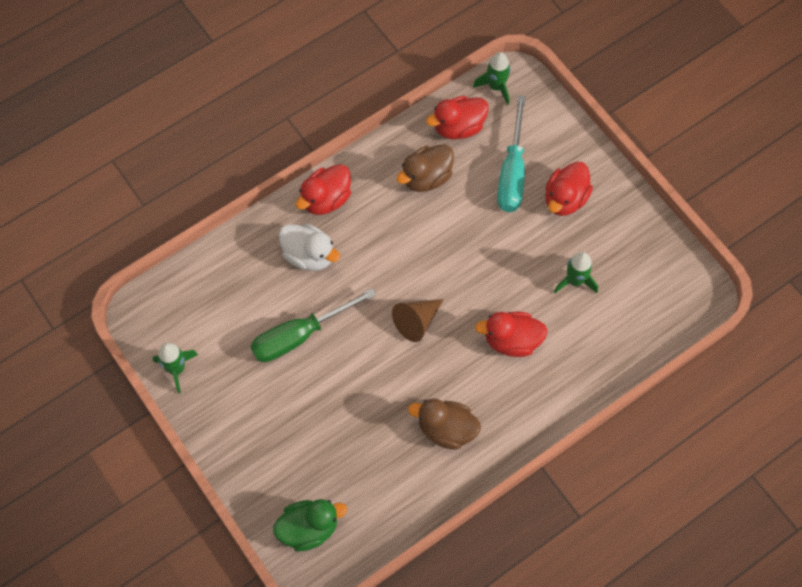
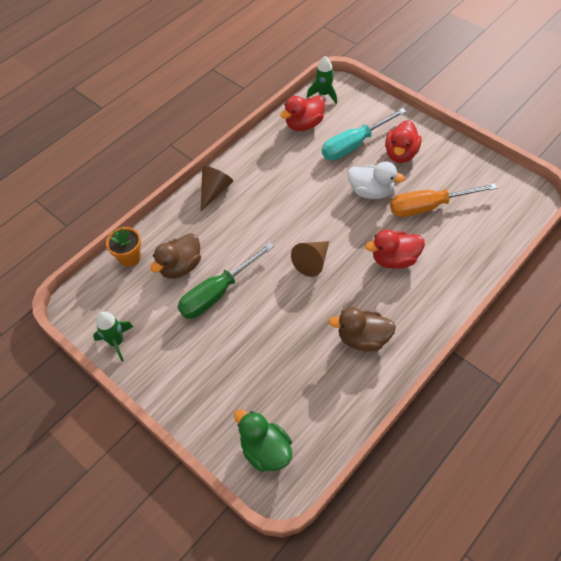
camera: 10 degrees left, 10 degrees down
green duck [273,499,347,551] -> green duck turned 105 degrees counterclockwise [234,410,292,472]
white duck [279,224,340,271] -> white duck moved to [348,161,405,199]
red duck [296,164,351,215] -> brown cone [201,166,233,211]
brown duck [396,144,454,192] -> brown duck moved to [150,233,201,279]
turquoise screwdriver [497,95,526,212] -> turquoise screwdriver turned 60 degrees clockwise [322,108,407,160]
green rocket [554,252,598,293] -> orange screwdriver [390,183,498,217]
none -> orange flower pot [106,227,141,267]

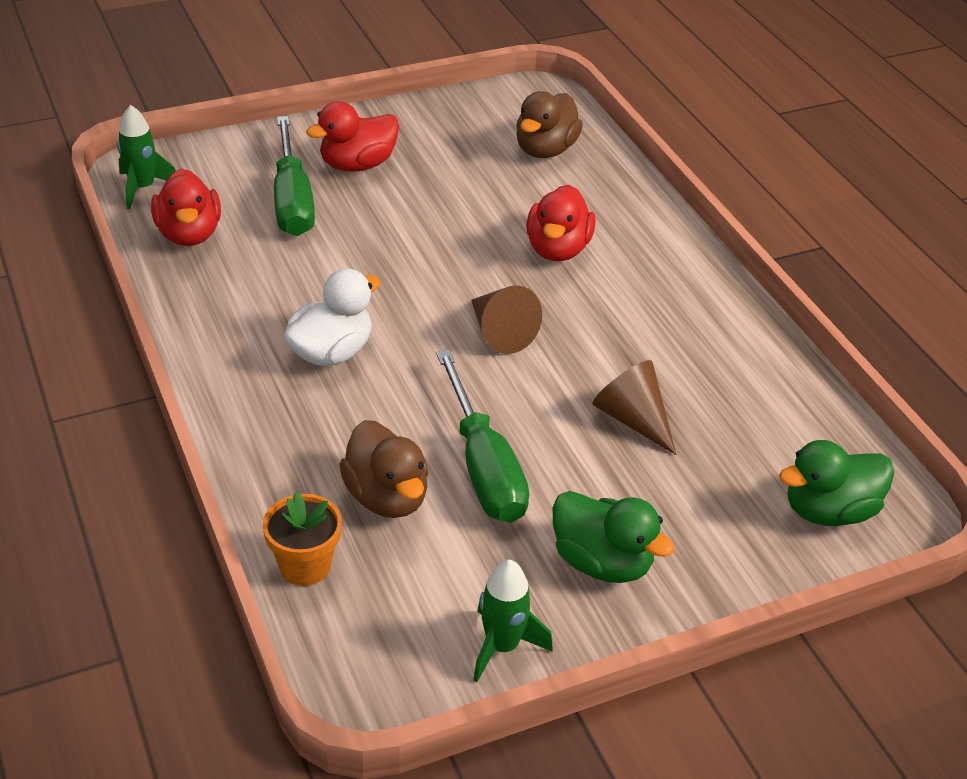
camera: 70 degrees left, 15 degrees down
brown cone [201,166,233,211] -> brown cone moved to [592,360,676,455]
turquoise screwdriver [322,108,407,160] -> green screwdriver [274,116,315,236]
brown duck [329,308,396,352] -> brown duck moved to [516,91,583,158]
white duck [348,161,405,199] -> white duck moved to [284,268,381,366]
red duck [385,120,421,163] -> red duck turned 105 degrees clockwise [306,101,399,172]
orange screwdriver [390,183,498,217] -> none
none -> green duck [553,491,674,583]

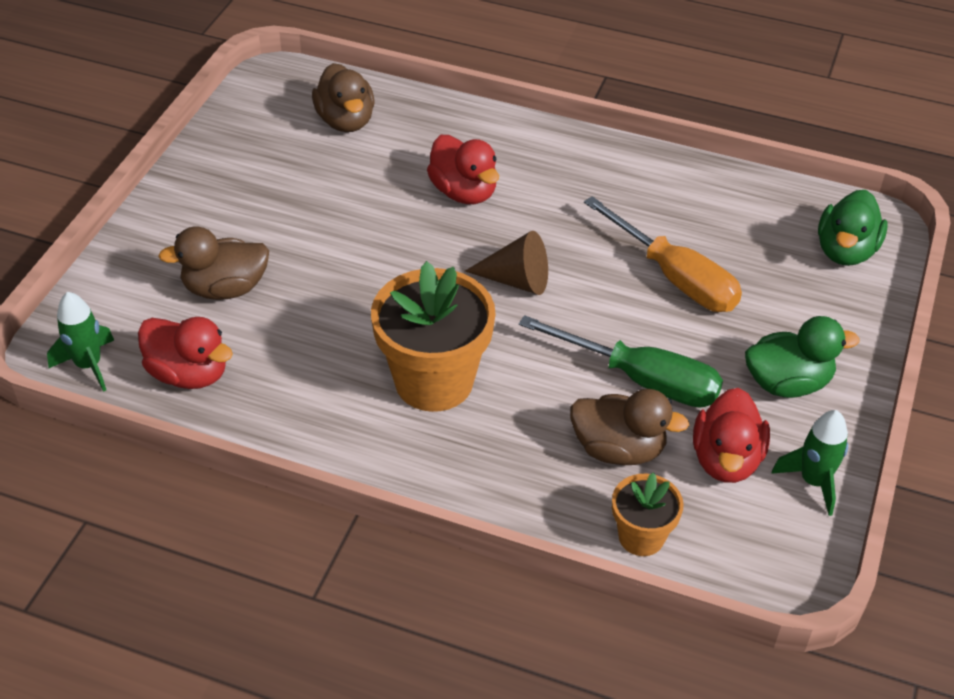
camera: 45 degrees left, 5 degrees up
green screwdriver [274,116,315,236] -> brown duck [158,226,269,300]
white duck [284,268,381,366] -> orange flower pot [371,261,496,412]
red duck [306,101,399,172] -> red duck moved to [693,388,770,483]
brown cone [592,360,676,455] -> orange screwdriver [584,196,742,312]

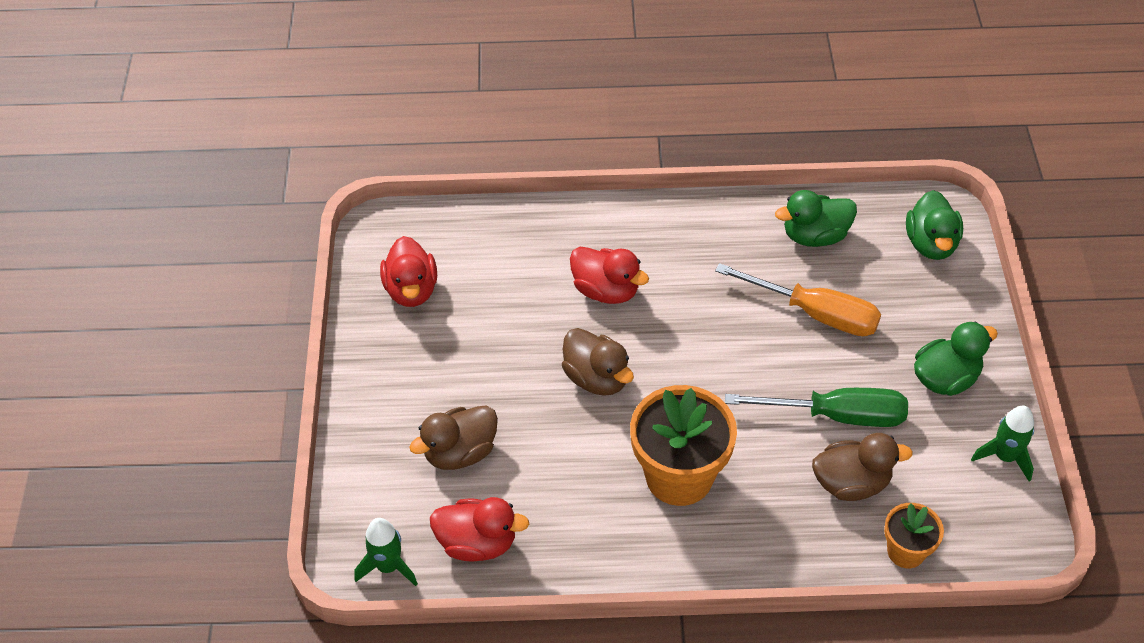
camera: 20 degrees left, 5 degrees up
brown duck [312,63,374,132] -> brown duck moved to [562,328,634,396]
brown cone [465,231,548,295] -> none
red duck [693,388,770,483] -> red duck moved to [380,236,437,307]
none -> green duck [775,190,857,247]

